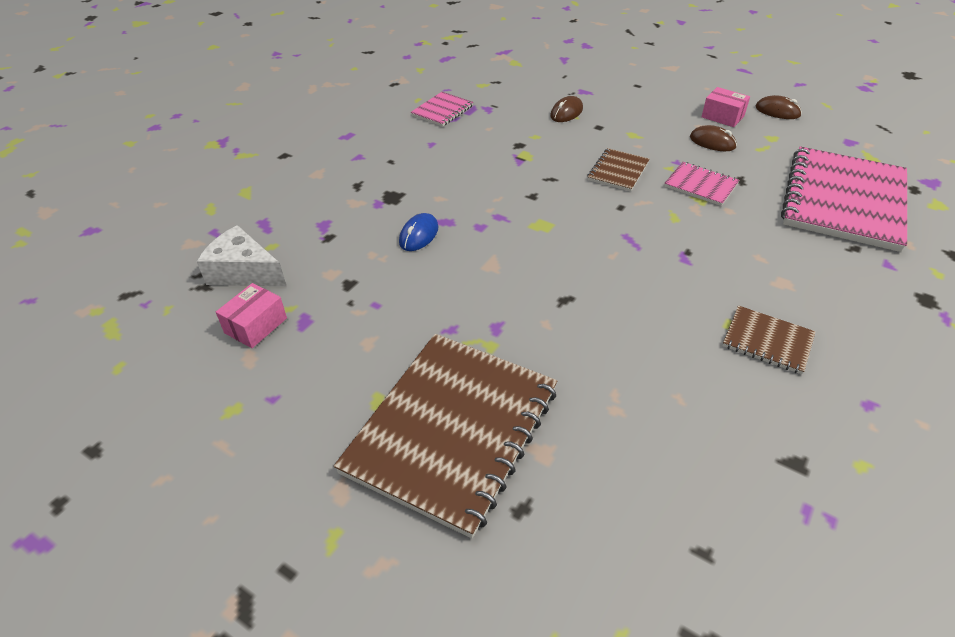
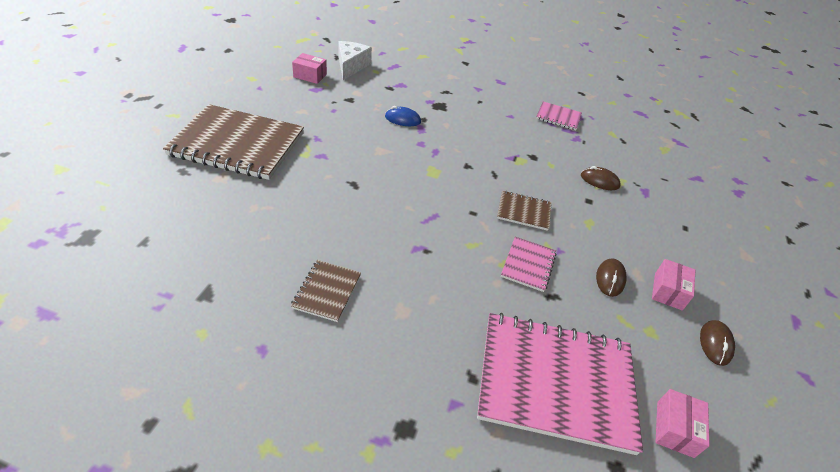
camera: 70 degrees right, 0 degrees up
none -> pink box [655,389,710,458]

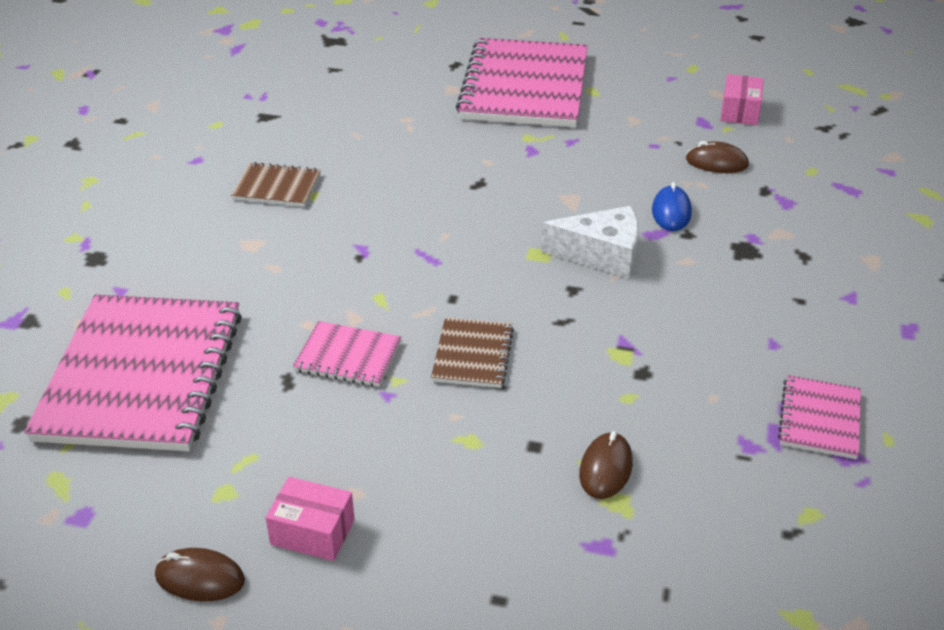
camera: 90 degrees right, 5 degrees down
brown notebook [163,104,304,180] -> pink notebook [456,38,588,127]
white cheese [338,41,372,80] -> white cheese moved to [541,206,639,279]
brown mouse [596,258,626,297] -> brown mouse moved to [686,141,749,173]
pink box [655,389,710,458] -> none

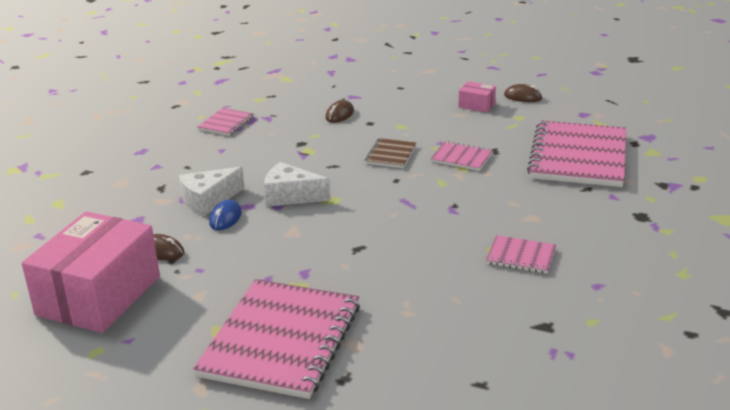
camera: 170 degrees left, 10 degrees down
brown notebook [231,162,321,207] -> pink notebook [486,235,556,274]
pink box [720,74,764,125] -> pink box [22,211,160,333], size x2.40
none -> white cheese [179,166,245,216]

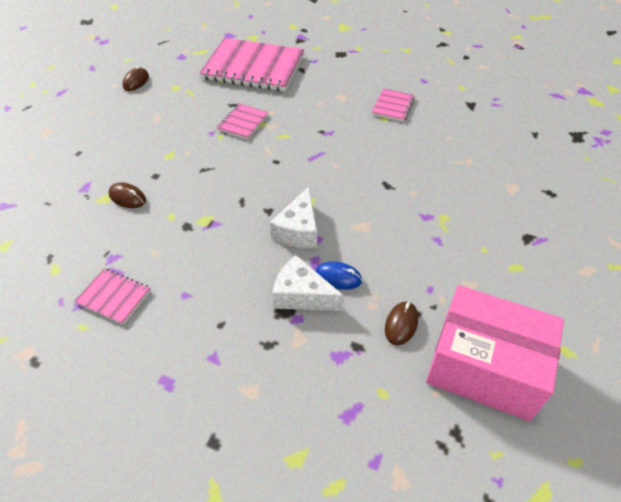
camera: 90 degrees left, 20 degrees up
white cheese [179,166,245,216] -> white cheese turned 150 degrees clockwise [272,255,344,311]
pink notebook [193,279,360,399] -> none
brown notebook [365,138,417,168] -> none
pink box [458,81,496,113] -> none

